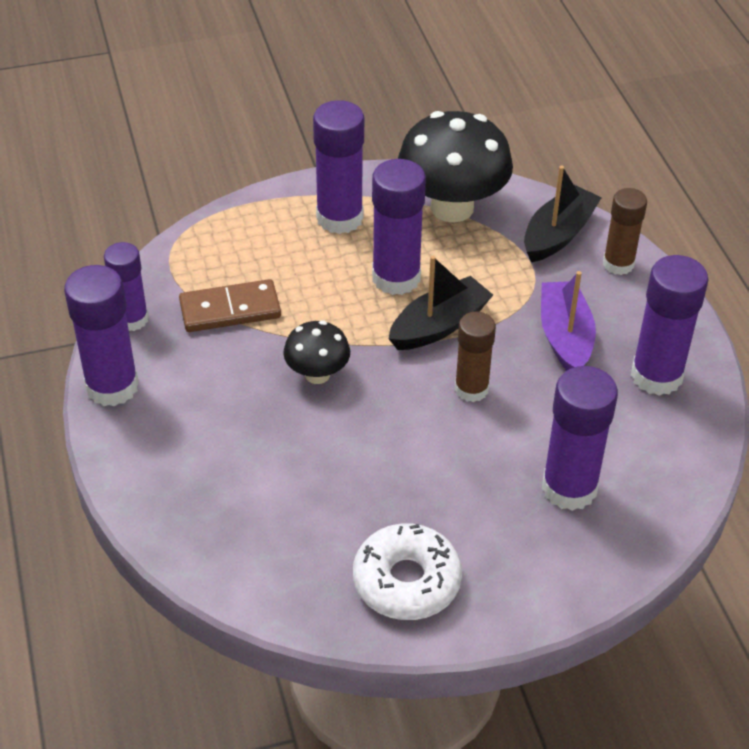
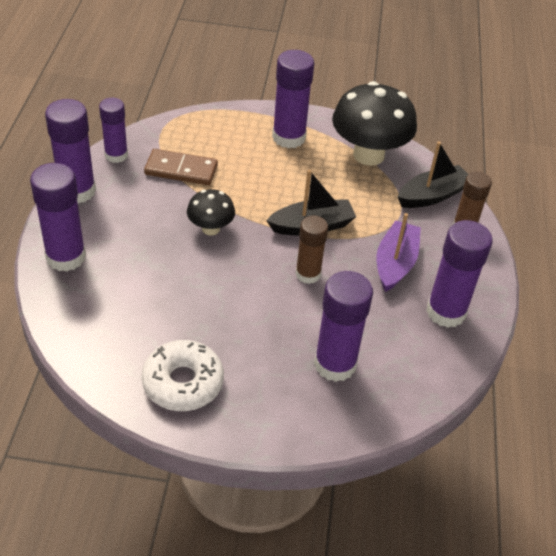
camera: 20 degrees right, 0 degrees up
purple glue stick [372,159,426,295] -> purple glue stick moved to [30,163,86,272]

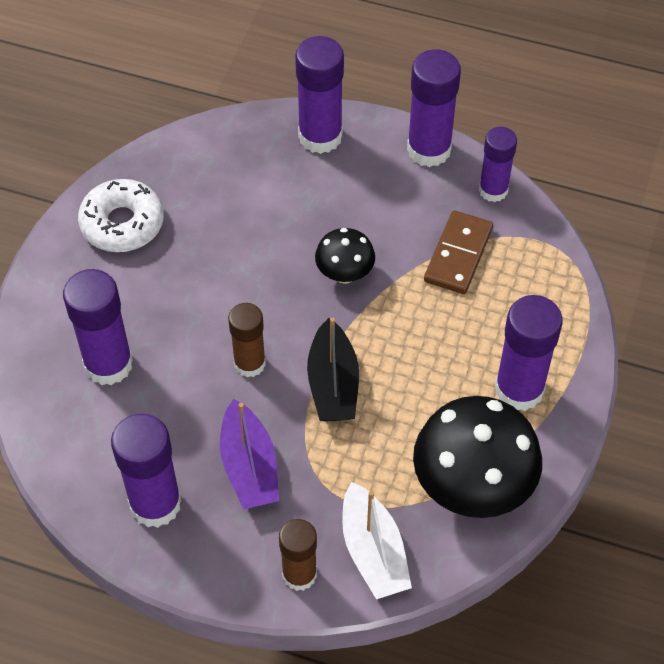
camera: 105 degrees right, 10 degrees up
purple boat [377,213,421,292] -> purple boat turned 45 degrees clockwise [220,399,279,509]
black boat [398,141,468,208] -> white boat [342,482,412,599]

